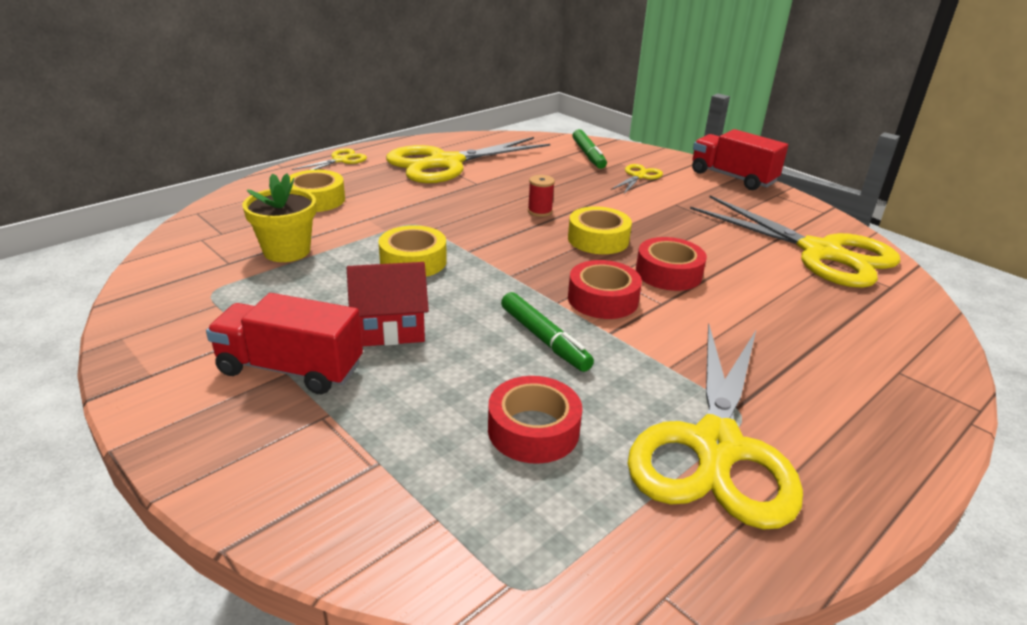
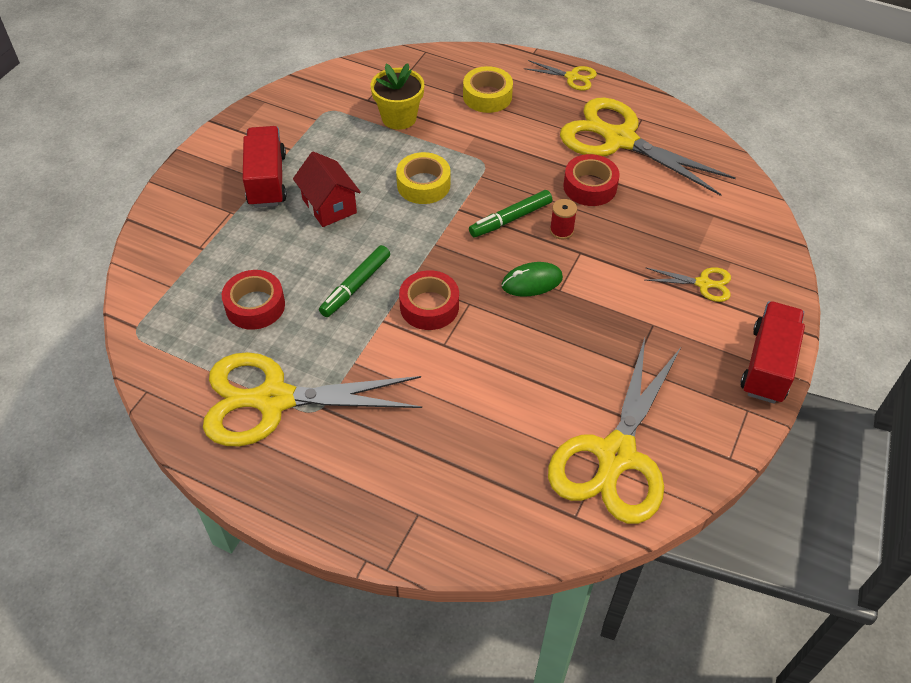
camera: 70 degrees right, 20 degrees up
yellow tape [568,206,632,254] -> green mouse [501,262,563,297]
green marker [572,129,607,169] -> green marker moved to [469,190,552,238]
red tape [636,237,707,291] -> red tape moved to [563,154,620,206]

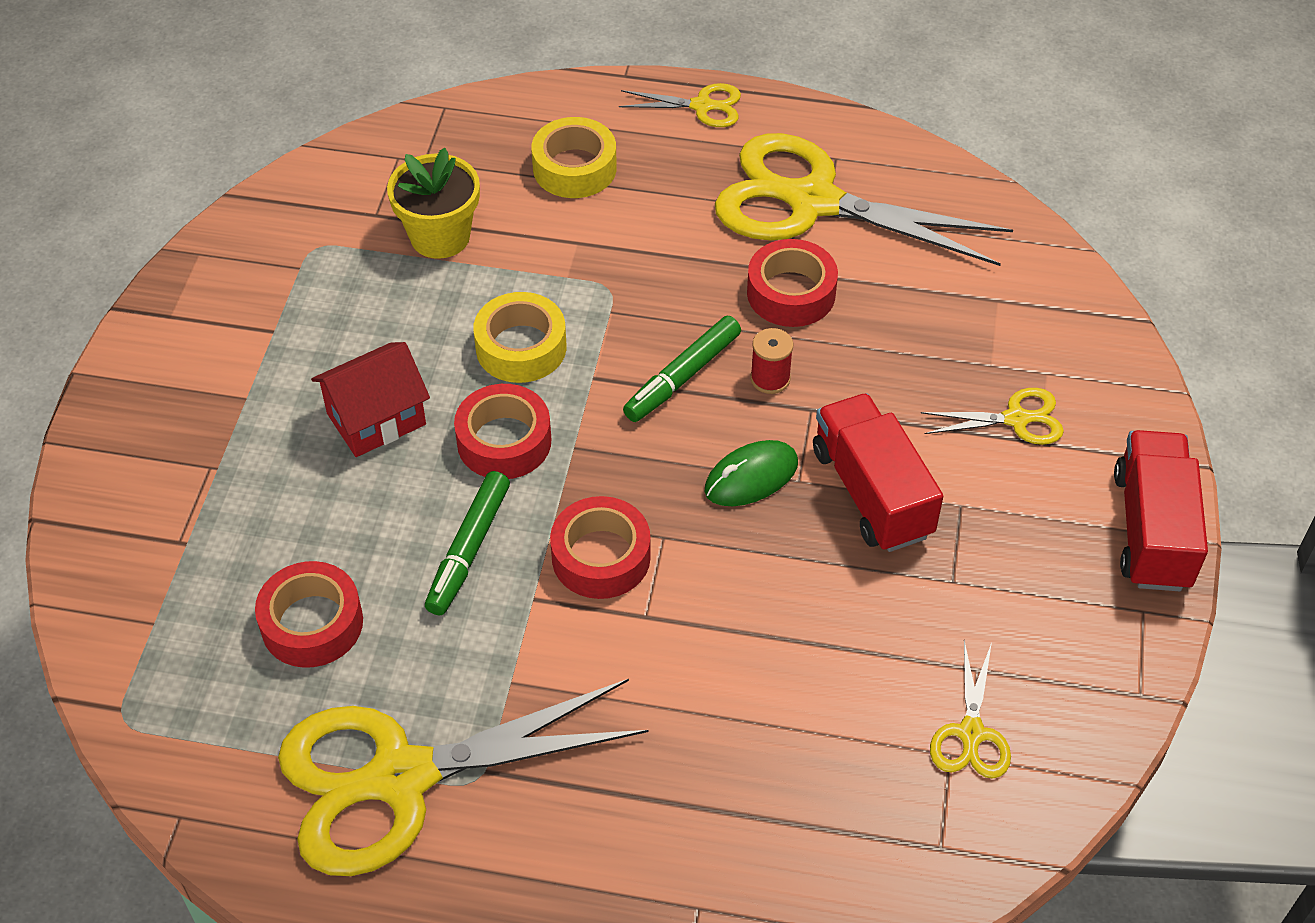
camera: 15 degrees left, 0 degrees up
red truck [243,126,287,208] -> red truck moved to [813,393,944,552]
red house [293,151,361,227] -> red house turned 75 degrees counterclockwise [311,342,430,457]
yellow scissors [548,338,682,524] -> yellow scissors [930,641,1011,779], size x0.44
none -> red tape [454,384,551,479]

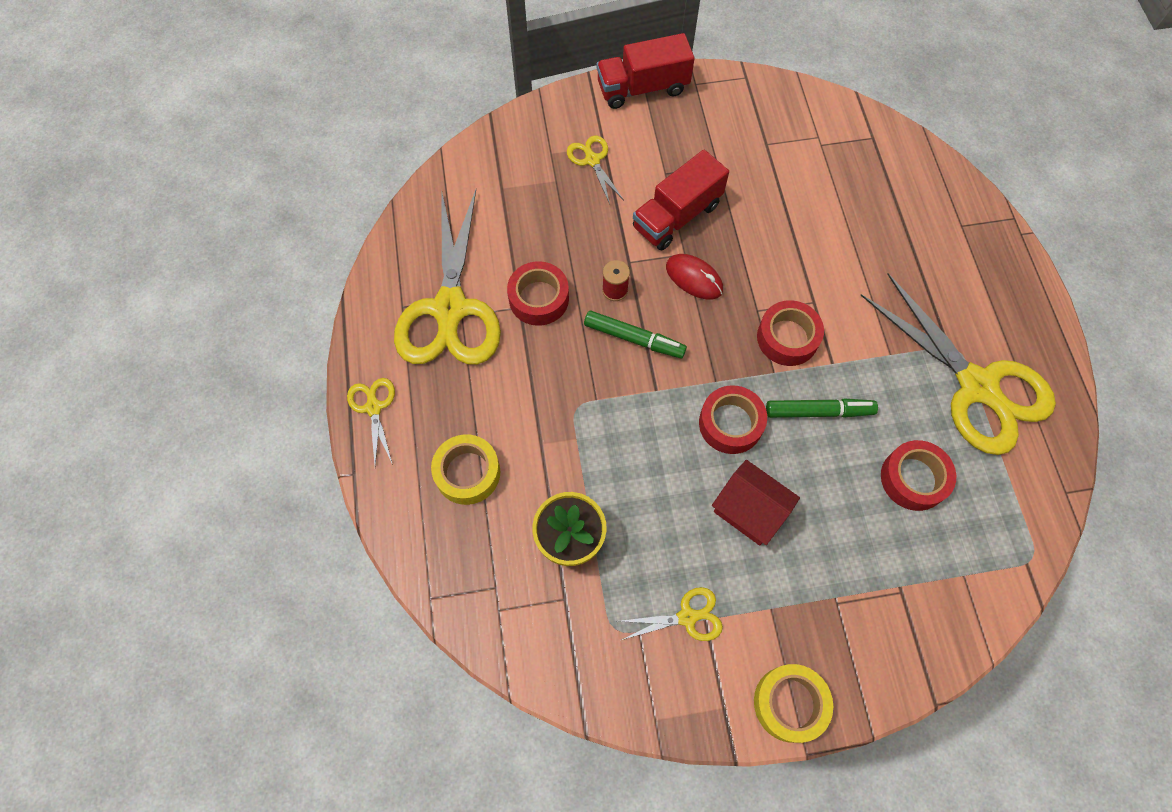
camera: 110 degrees left, 15 degrees up
yellow tape [473,292,566,383] -> yellow tape moved to [754,664,833,743]
green mouse [705,440,798,506] -> red mouse [666,254,723,300]
yellow scissors [930,641,1011,779] -> yellow scissors moved to [620,587,723,641]

